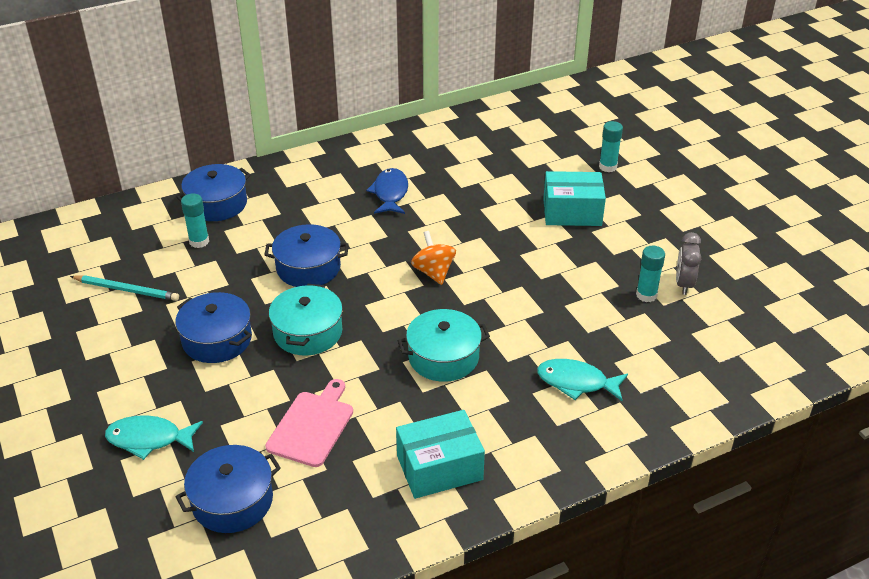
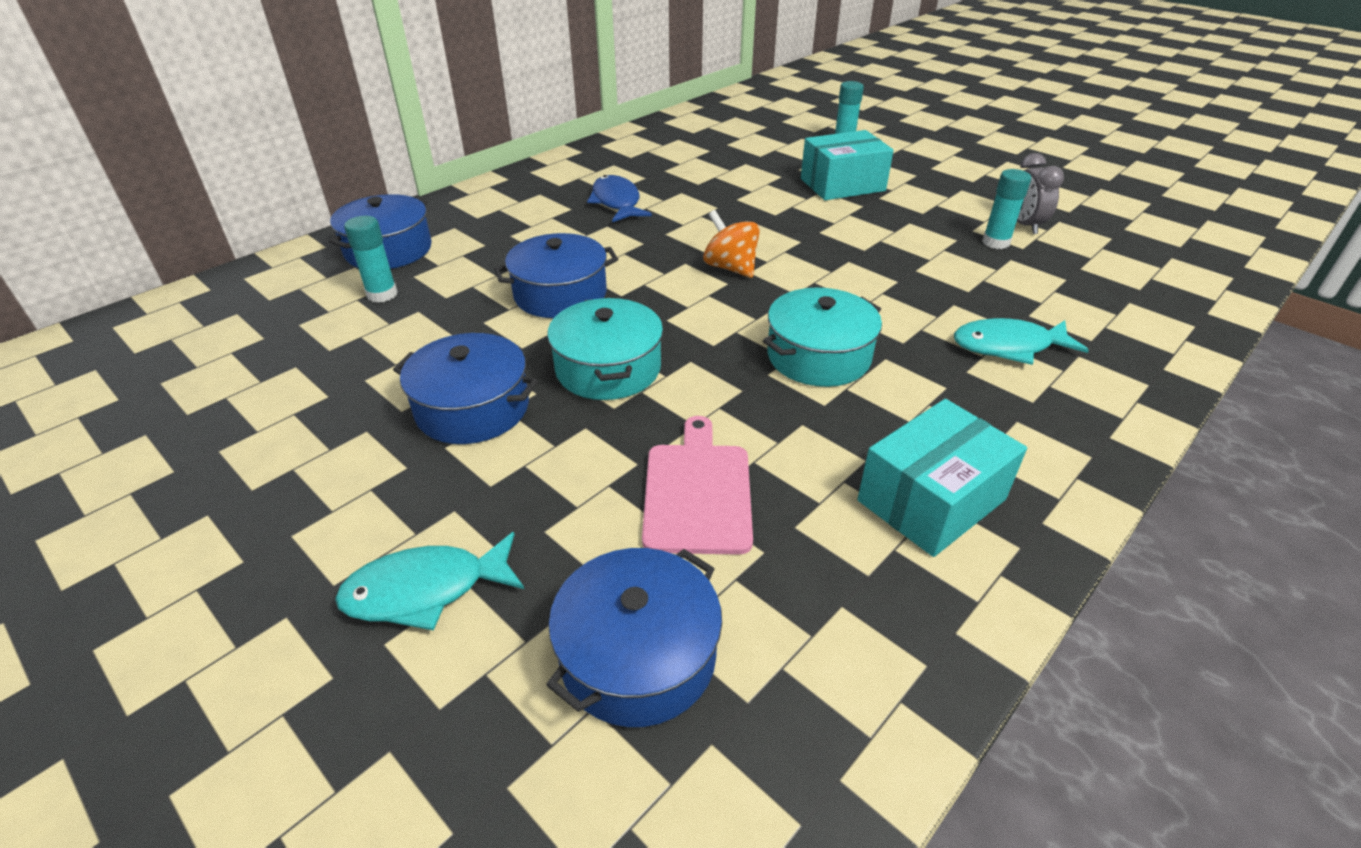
camera: 20 degrees left, 0 degrees up
turquoise pencil [70,275,179,301] -> none

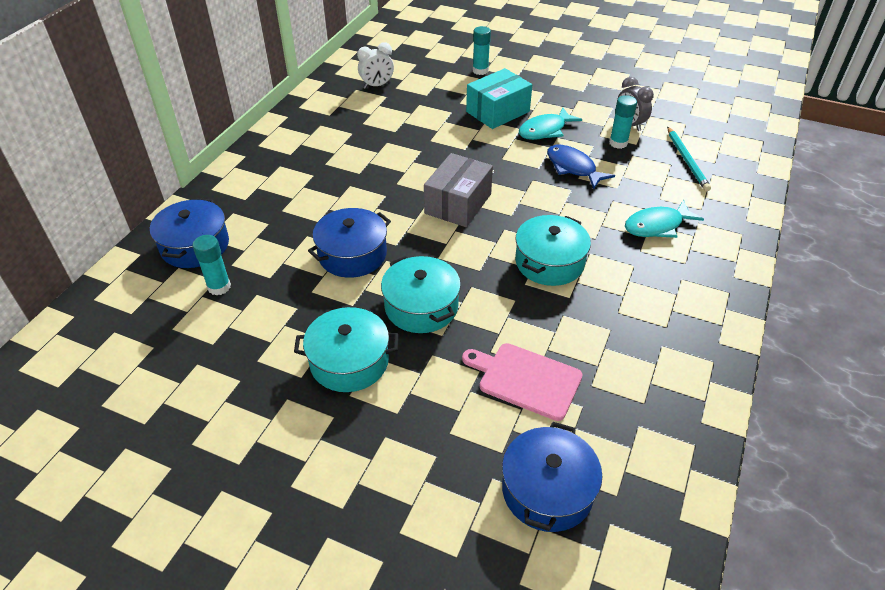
camera: 20 degrees left, 5 degrees up
turquoise fish [335,532,524,631] -> turquoise fish moved to [519,107,582,140]
blue pot [393,333,538,444] -> turquoise pot [294,307,398,392]
blue fish [587,175,652,222] -> blue fish moved to [547,145,615,189]
pink cutting board [642,416,753,555] -> pink cutting board turned 45 degrees counterclockwise [462,343,583,421]
orange spinning top [703,210,760,278] -> grey box [424,153,493,227]
turquoise box [857,399,1027,557] -> none
none -> white clock [357,42,394,89]
none -> turquoise pencil [667,126,711,191]

